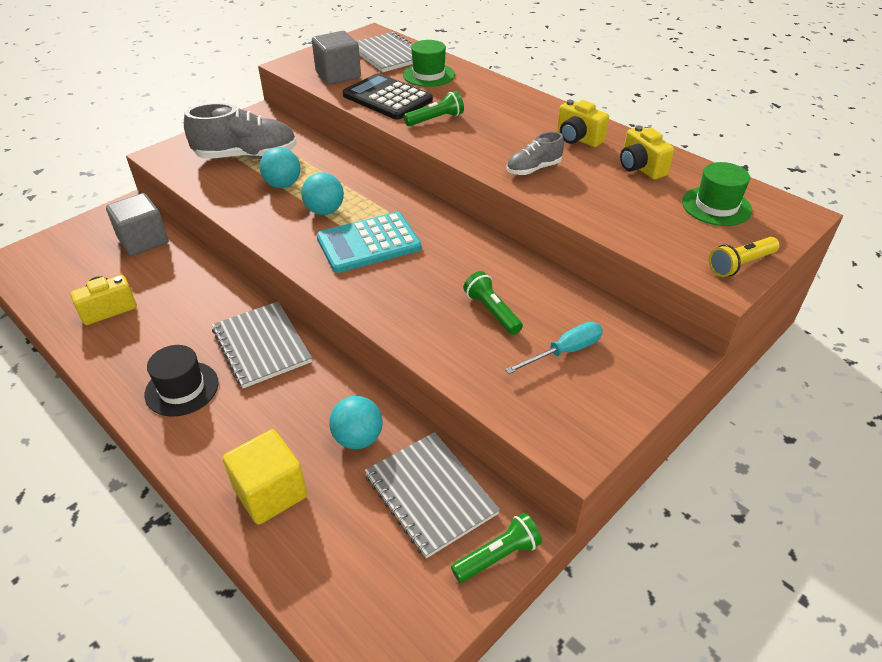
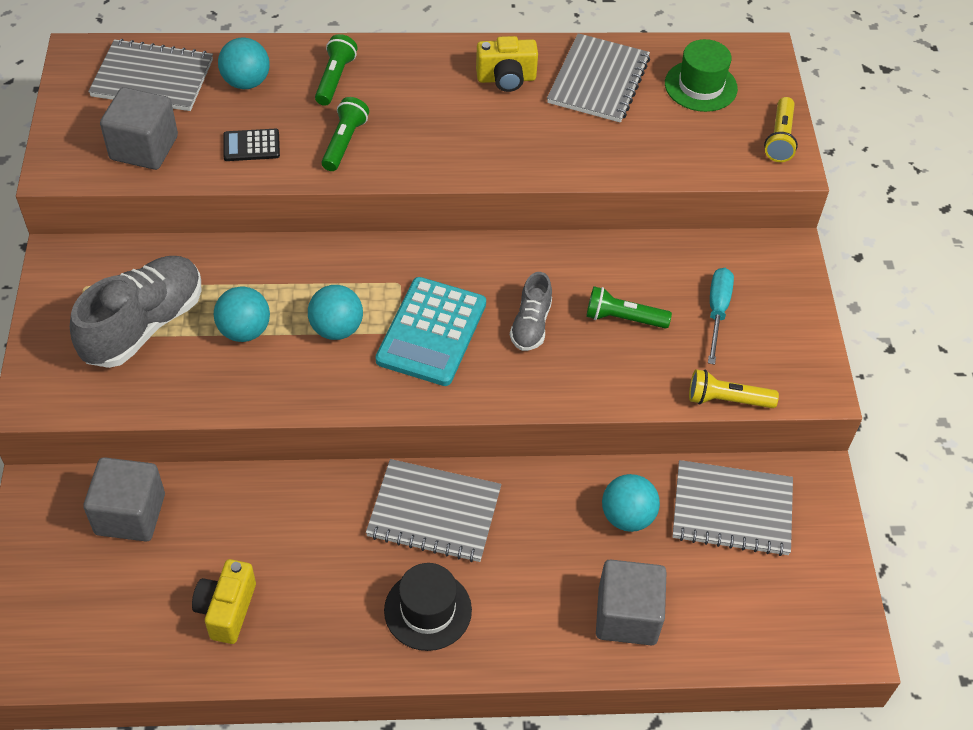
camera: 50 degrees left, 10 degrees up
yellow cube [223,429,307,525] -> grey cube [596,559,667,645]
black calculator [343,73,433,120] -> black calculator [223,129,280,161], size x0.50
green hat [403,40,455,87] -> turquoise ball [218,37,270,89]
green flashlight [451,513,542,583] -> green flashlight moved to [315,34,357,106]
grey shoe [506,132,564,175] -> grey shoe moved to [510,272,552,351]
yellow camera [620,125,674,180] -> grey notebook [547,33,650,123]
none -> yellow flashlight [689,369,779,408]

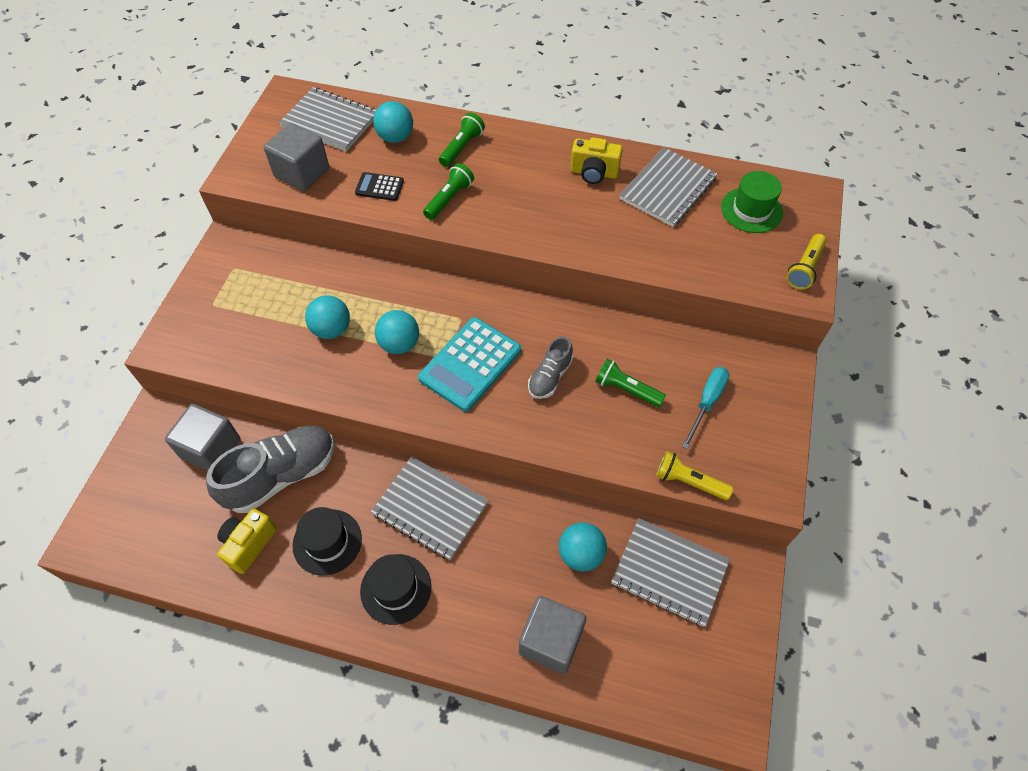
camera: 20 degrees right, 5 degrees up
grey shoe [70,256,201,368] -> grey shoe moved to [206,426,335,513]
none -> black hat [292,507,362,575]

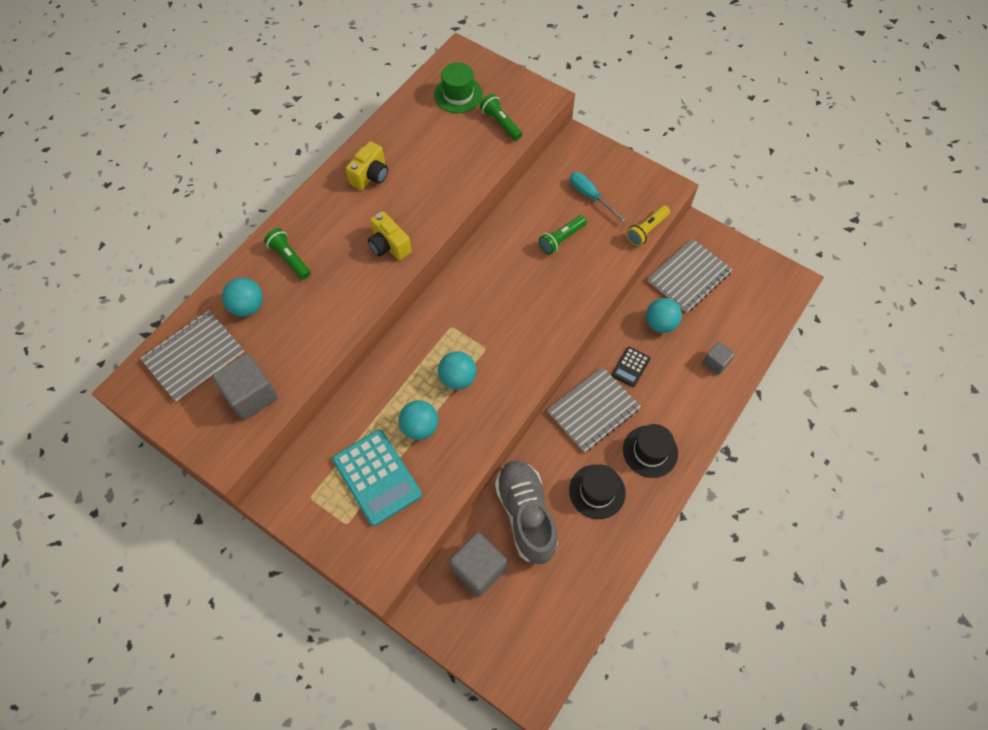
camera: 70 degrees left, 5 degrees up
yellow camera [217,509,277,574] -> yellow camera moved to [368,211,411,260]
black calculator [355,172,404,201] -> black calculator moved to [612,347,650,387]
turquoise calculator [418,317,521,412] -> turquoise calculator moved to [332,430,422,526]
green flashlight [423,163,474,220] -> green flashlight moved to [480,94,522,141]
grey cube [519,596,586,674] -> grey cube [703,342,735,375], size x0.57
grey shoe [528,336,573,399] -> none
grey notebook [619,147,718,227] -> none
yellow flashlight [787,234,827,289] -> none

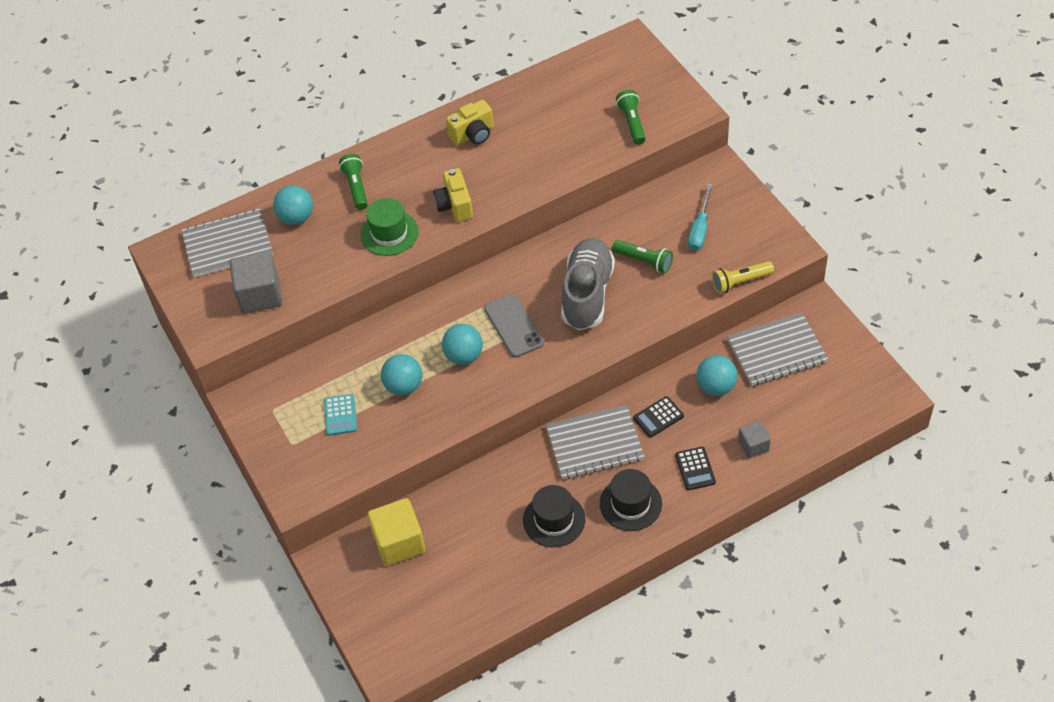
camera: 30 degrees right, 10 degrees down
turquoise calculator [332,430,422,526] -> turquoise calculator [324,394,357,436], size x0.50
green hat [434,62,483,113] -> green hat moved to [360,198,419,256]
grey cube [449,532,507,597] -> yellow cube [367,498,426,566]
grey shoe [495,460,558,564] -> grey shoe moved to [561,238,615,330]
green flashlight [539,215,587,254] -> green flashlight turned 135 degrees counterclockwise [612,240,673,273]
turquoise screwdriver [570,172,626,222] -> turquoise screwdriver turned 150 degrees counterclockwise [688,183,713,251]
none -> grey phone [484,294,544,358]
none -> black calculator [675,447,716,490]

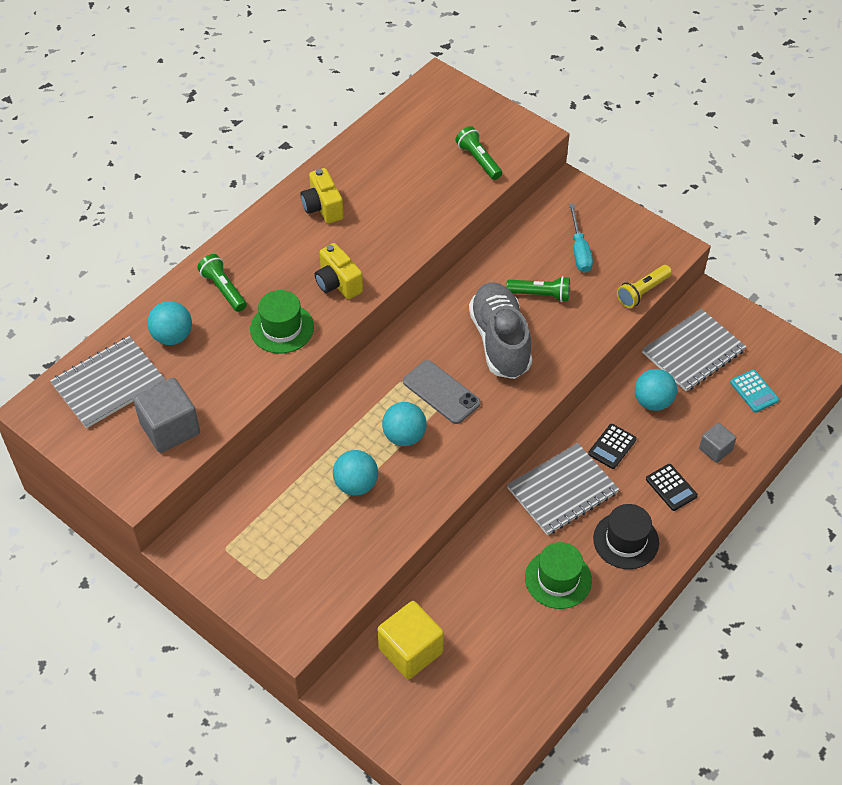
camera: 25 degrees left, 0 degrees up
turquoise calculator [324,394,357,436] -> turquoise calculator moved to [730,369,779,413]
yellow camera [446,100,494,145] -> yellow camera turned 120 degrees clockwise [300,168,344,224]
black hat [523,485,585,547] -> green hat [525,542,592,609]

